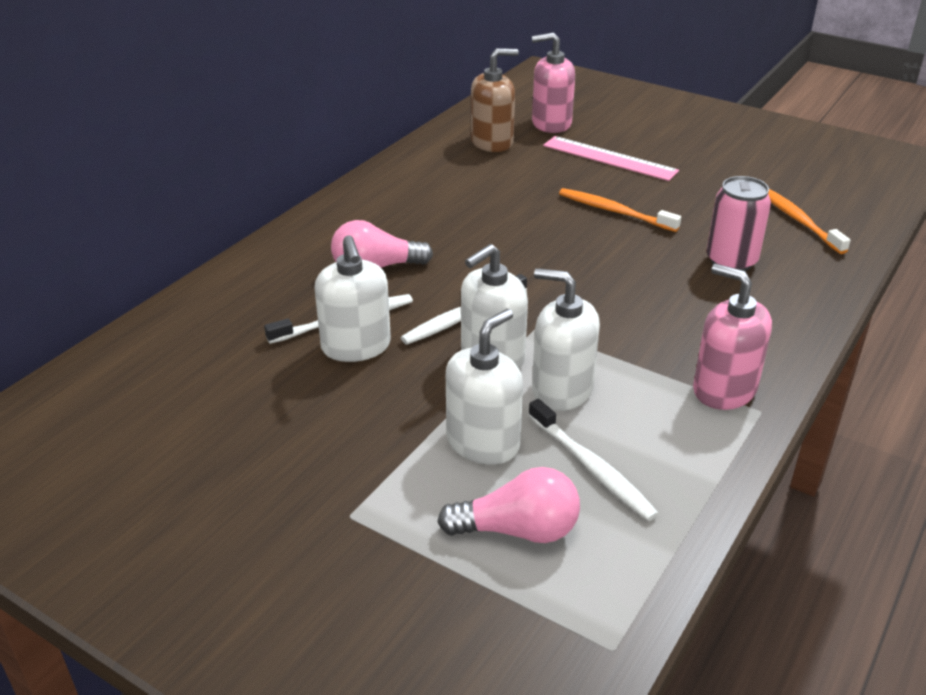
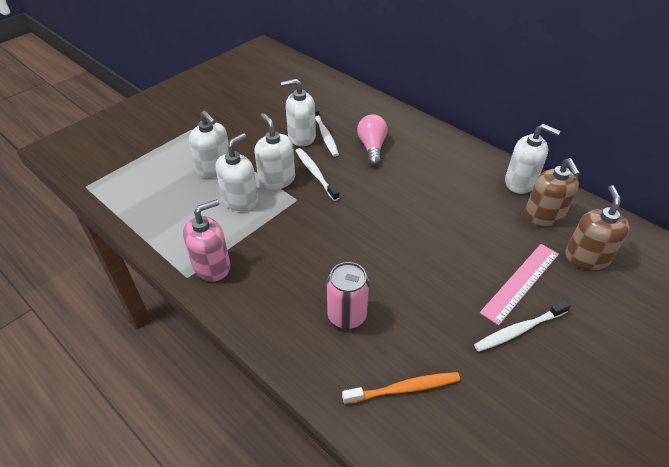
camera: 100 degrees right, 10 degrees up
pink light bulb [437,467,580,543] -> none
white toothbrush [528,399,659,521] -> white toothbrush moved to [474,301,571,352]
pink soap dispenser [532,32,575,133] -> brown soap dispenser [566,185,630,270]
orange toothbrush [559,188,681,232] -> none
none -> white soap dispenser [505,124,560,194]

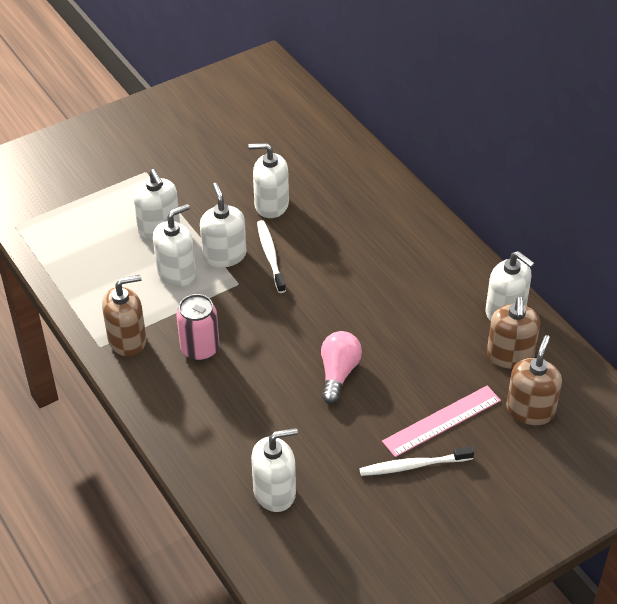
camera: 15 degrees right, 0 degrees up
pink soap dispenser [183,199,230,281] -> brown soap dispenser [102,275,146,356]
white toothbrush [315,104,339,157] -> none
pink can [327,262,370,329] -> pink can moved to [176,294,219,361]
orange toothbrush [342,372,460,404] -> white soap dispenser [251,428,298,512]
pink light bulb [357,114,388,166] -> pink light bulb moved to [321,331,362,404]

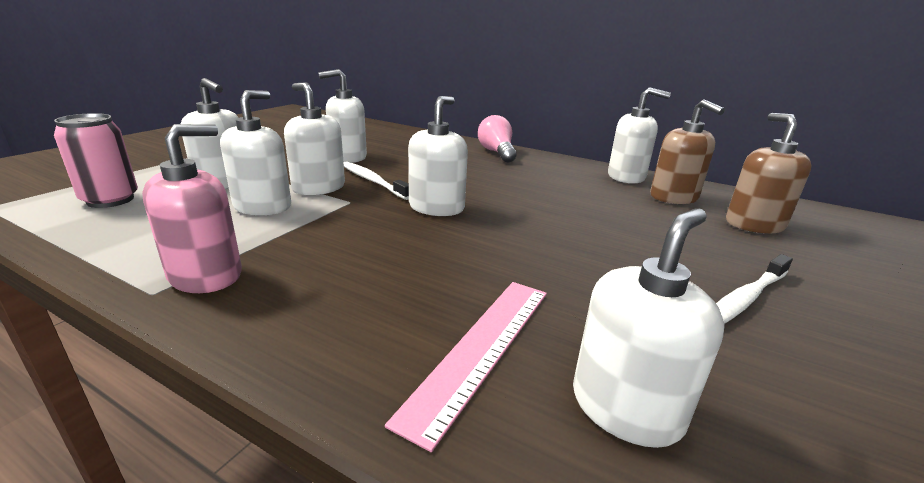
camera: 30 degrees left, 20 degrees down
brown soap dispenser [102,275,146,356] -> pink soap dispenser [142,124,242,293]
pink can [176,294,219,361] -> pink can moved to [54,113,138,208]
pink light bulb [321,331,362,404] -> pink light bulb moved to [478,115,516,162]
pink ruler [382,386,501,457] -> pink ruler moved to [385,282,547,452]
none -> white soap dispenser [408,96,468,216]

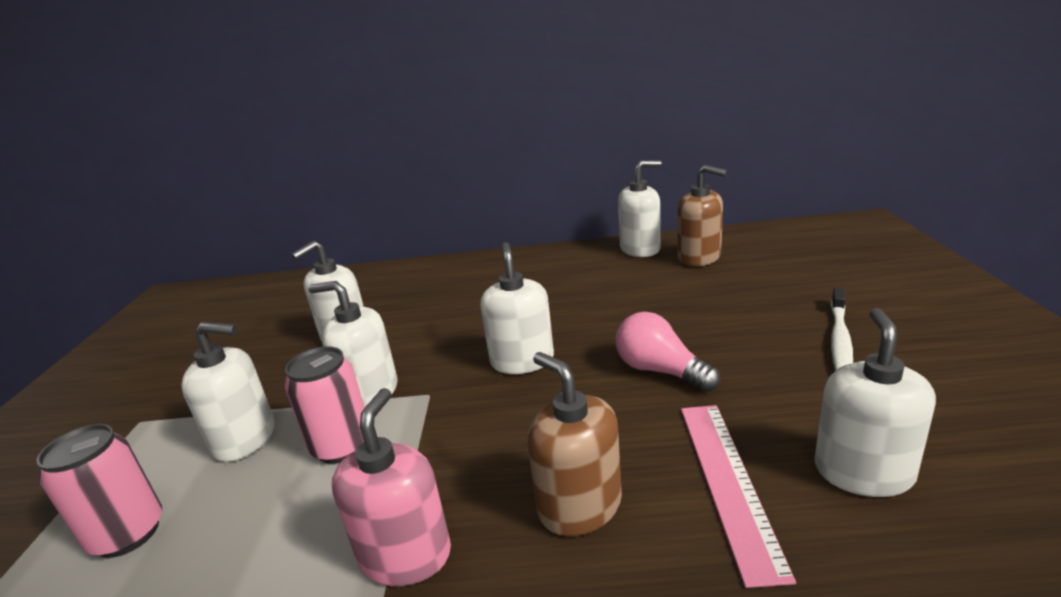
camera: 25 degrees left, 0 degrees up
white soap dispenser [220,90,291,215] -> pink can [285,346,365,464]
white toothbrush [344,161,409,200] -> none
pink light bulb [478,115,516,162] -> pink light bulb moved to [616,312,720,392]
brown soap dispenser [726,113,812,233] -> brown soap dispenser moved to [527,352,622,536]

